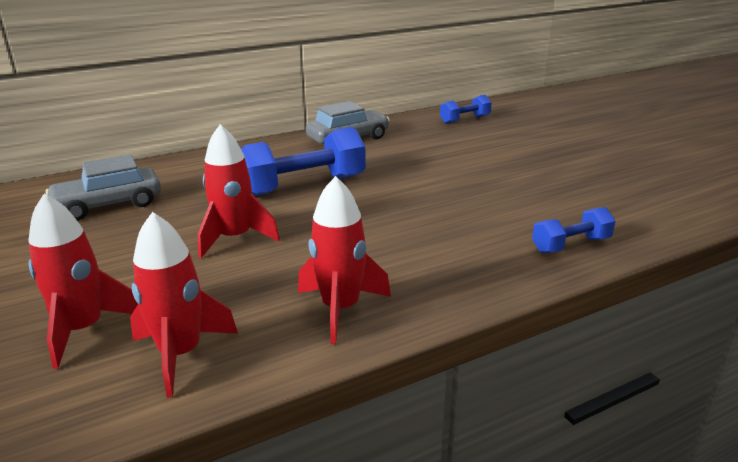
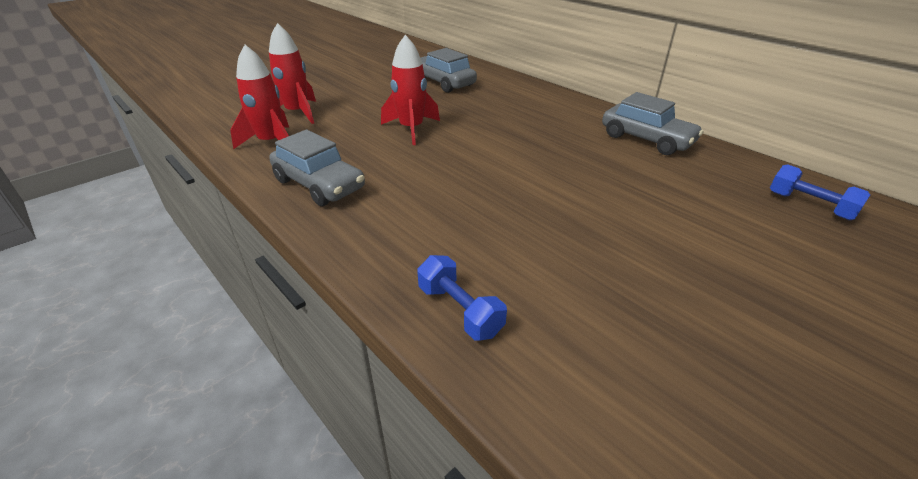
camera: 75 degrees right, 10 degrees up
blue dumbbell [241,127,366,196] -> none
red rocket [298,176,391,344] -> grey car [269,130,365,206]

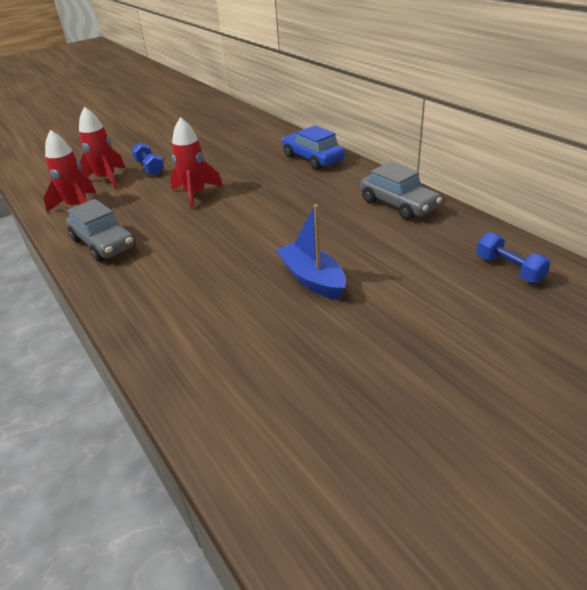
camera: 10 degrees right, 0 degrees up
blue dumbbell [417,255,507,341] -> blue dumbbell moved to [131,143,164,175]
grey car [421,48,477,93] -> none
none -> blue boat [276,204,346,300]
none -> blue car [282,125,345,170]

